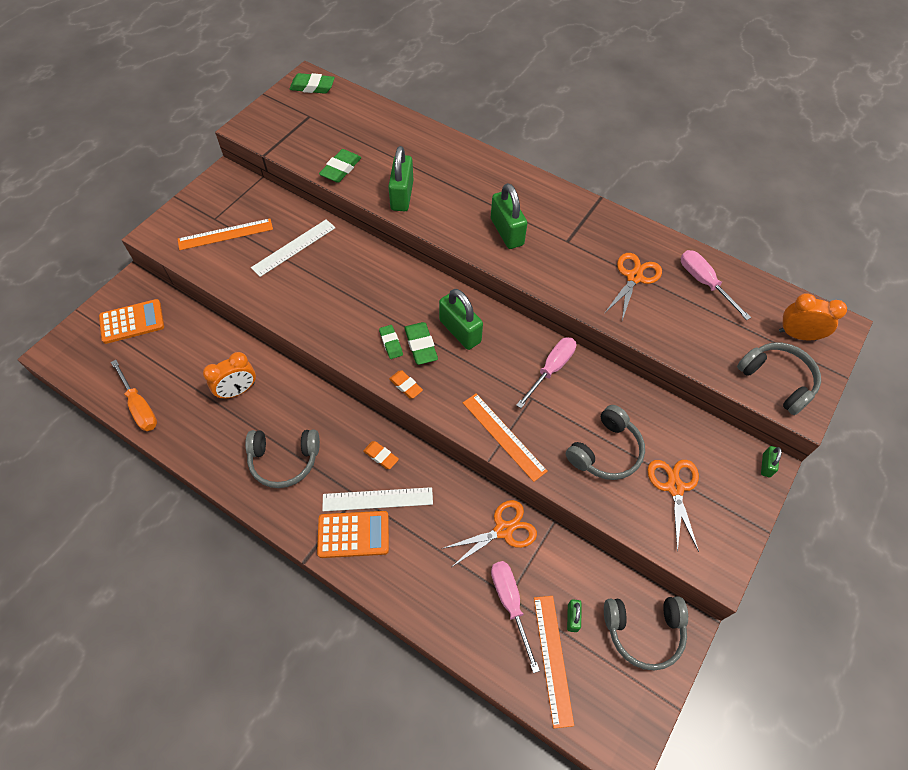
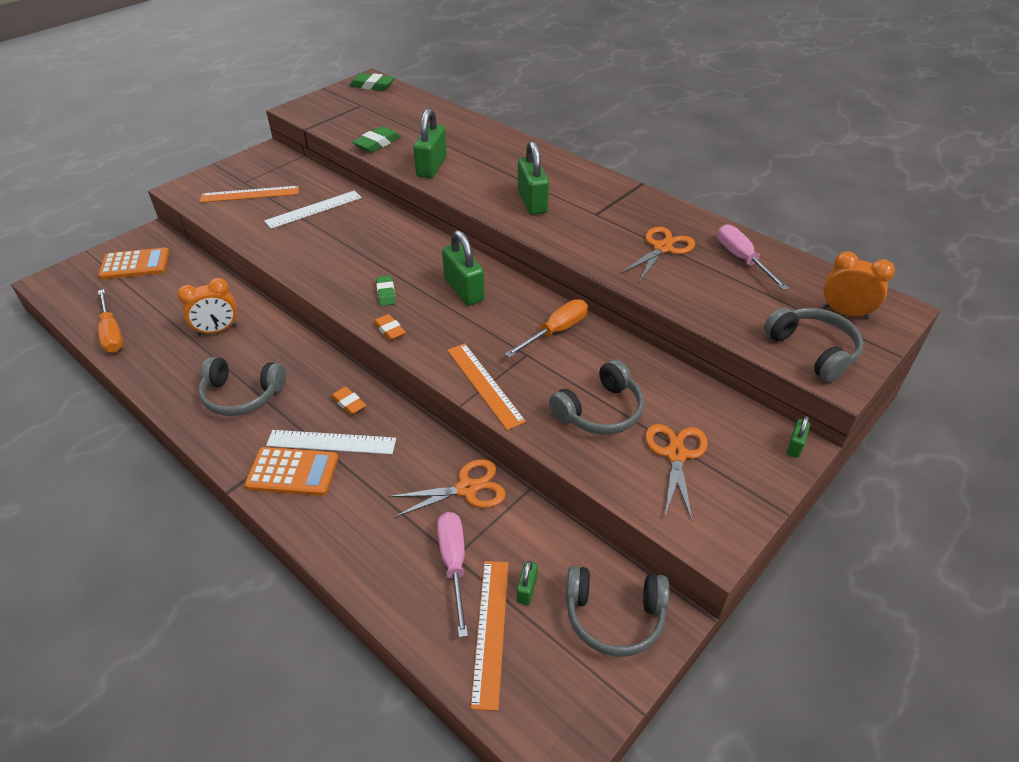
camera: 10 degrees right, 15 degrees down
green eraser [404,322,438,365] -> none
pink screwdriver [516,337,576,408] -> orange screwdriver [505,300,588,358]

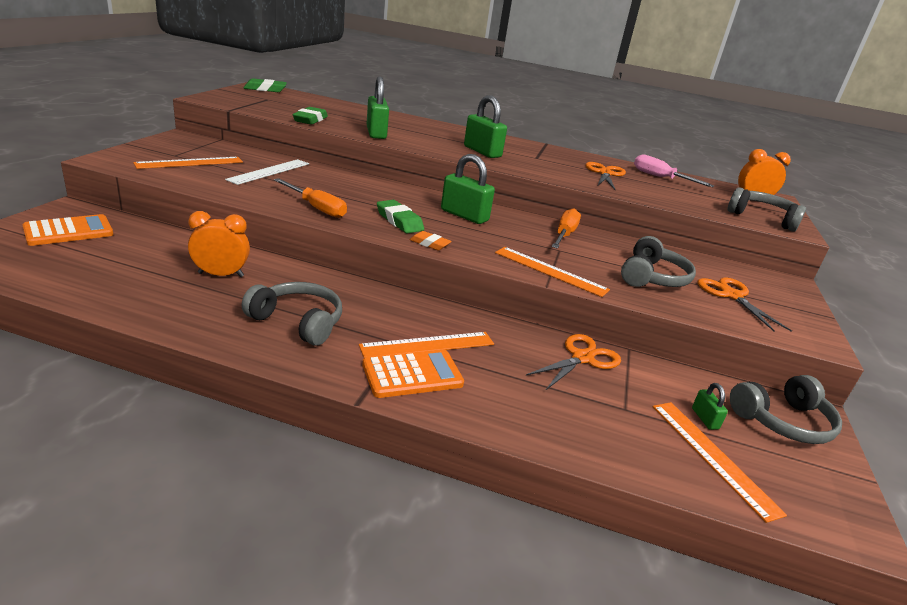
camera: 30 degrees left, 15 degrees down
orange screwdriver [98,289,123,353] -> orange screwdriver moved to [274,178,347,218]
orange clock [177,278,237,336] -> orange clock turned 135 degrees counterclockwise [188,211,250,277]
grey headphones [199,357,286,416] -> grey headphones turned 135 degrees counterclockwise [242,282,342,346]
white ruler [266,430,396,454] -> orange ruler [359,332,494,358]
orange eraser [331,387,366,415] -> none
green eraser [376,275,396,306] -> green eraser [377,200,424,234], size x1.51
pink screwdriver [437,512,468,638] -> none
green padlock [787,416,810,458] -> none

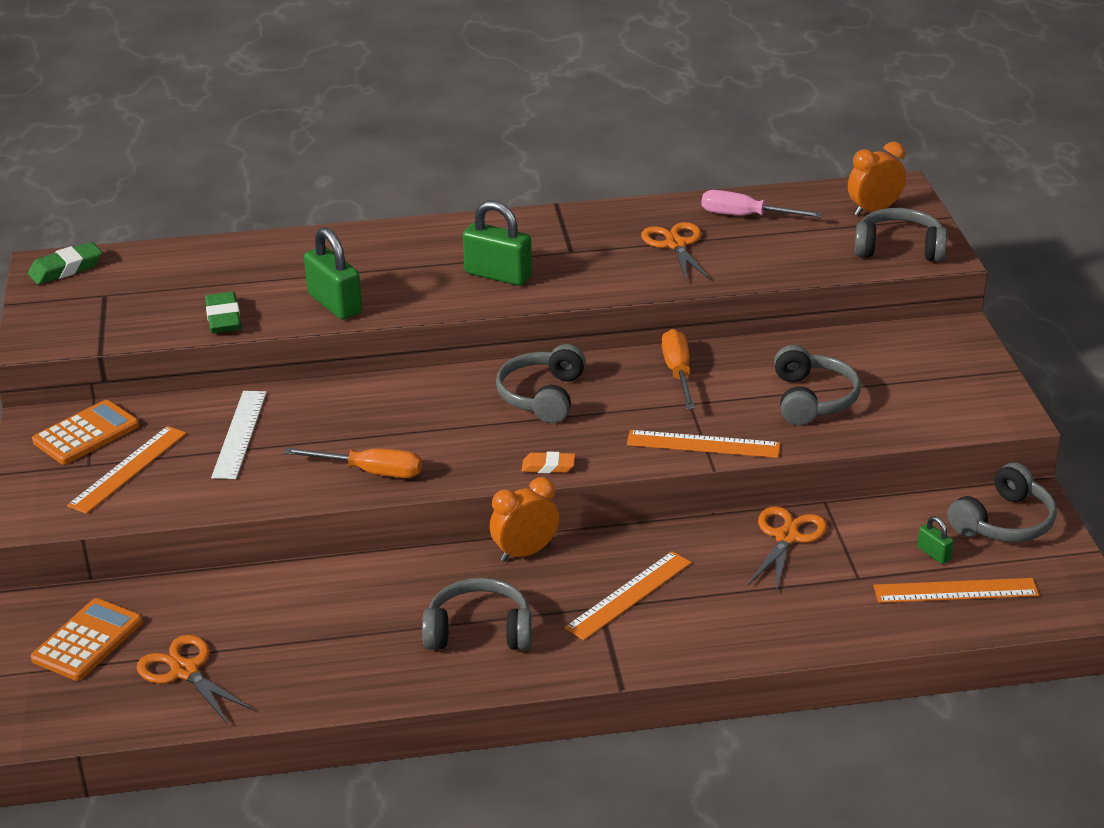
camera: 20 degrees left, 5 degrees up
orange clock [188,211,250,277] -> orange clock moved to [490,477,559,562]
orange calculator [362,349,464,398] -> orange calculator moved to [32,400,139,464]
green eraser [377,200,424,234] -> none
green padlock [441,154,495,224] -> grey headphones [496,344,586,423]
orange ruler [653,402,787,523] -> orange ruler turned 45 degrees counterclockwise [874,578,1039,603]
orange scissors [698,278,792,332] -> orange scissors moved to [136,635,254,724]

